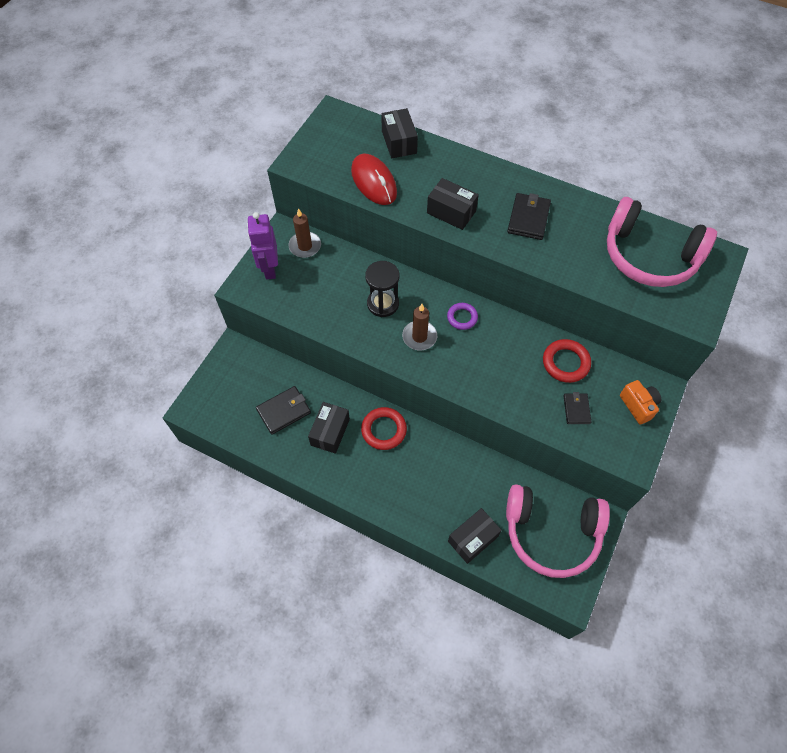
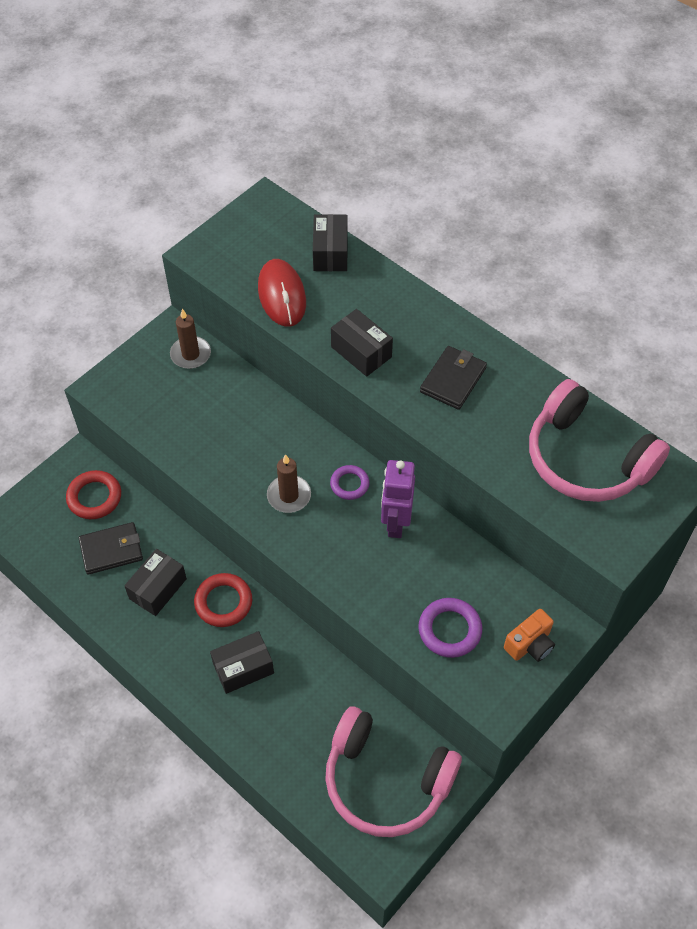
camera: 15 degrees right, 5 degrees down
purple robot [247,212,278,280] -> purple robot moved to [381,460,415,538]
black hourglass [365,261,399,317] -> none
black box [448,508,502,564] -> black box moved to [210,631,274,694]
red ring [543,339,591,383] -> red ring moved to [66,470,121,519]
black wallet [564,392,591,424] -> purple ring [418,598,482,658]
orange camera [620,380,661,424] -> orange camera turned 60 degrees clockwise [504,609,555,662]

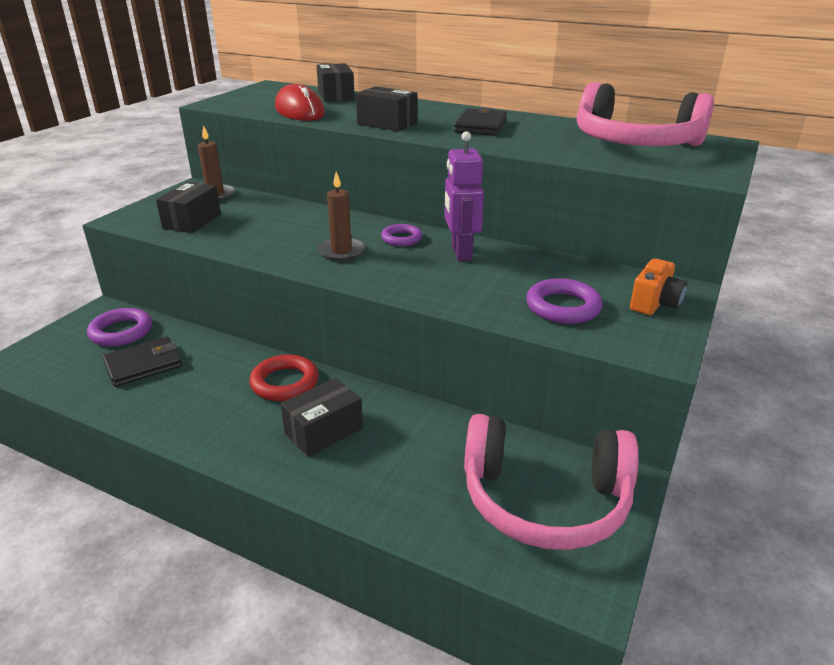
camera: 15 degrees left, 25 degrees down
red ring [66,470,121,519] -> purple ring [87,308,152,346]
black box [124,549,187,616] -> black box moved to [156,182,221,233]

